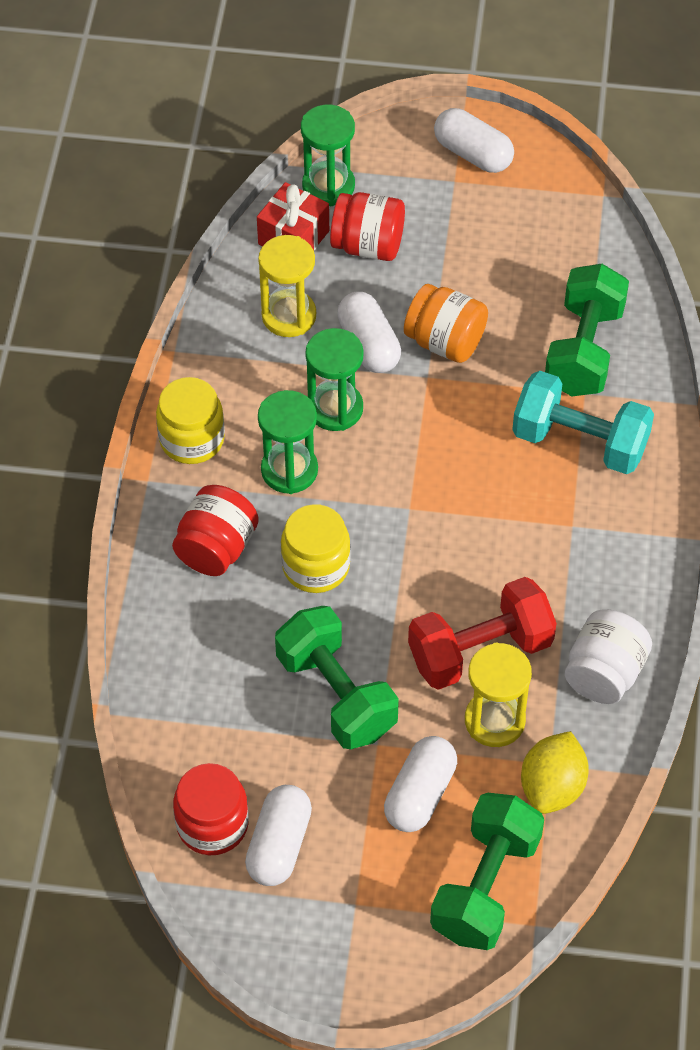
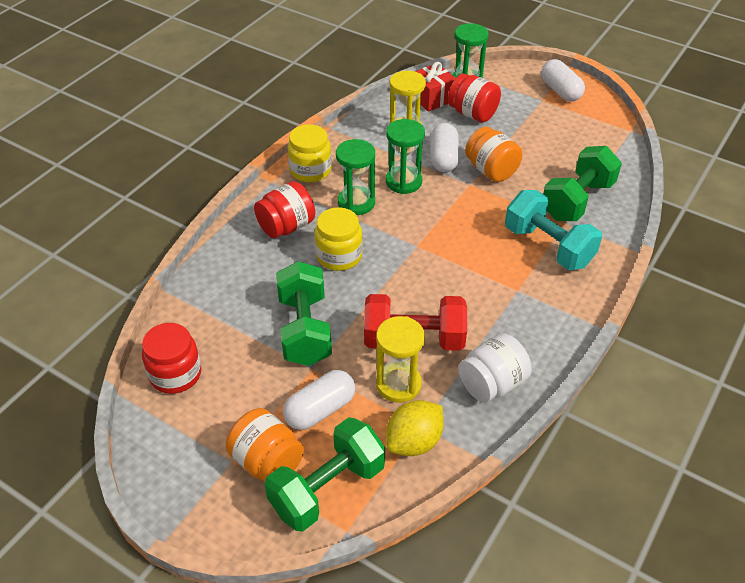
camera: 25 degrees right, 10 degrees down
white capsule [245,785,312,886] -> none
none -> orange jar [226,408,304,482]

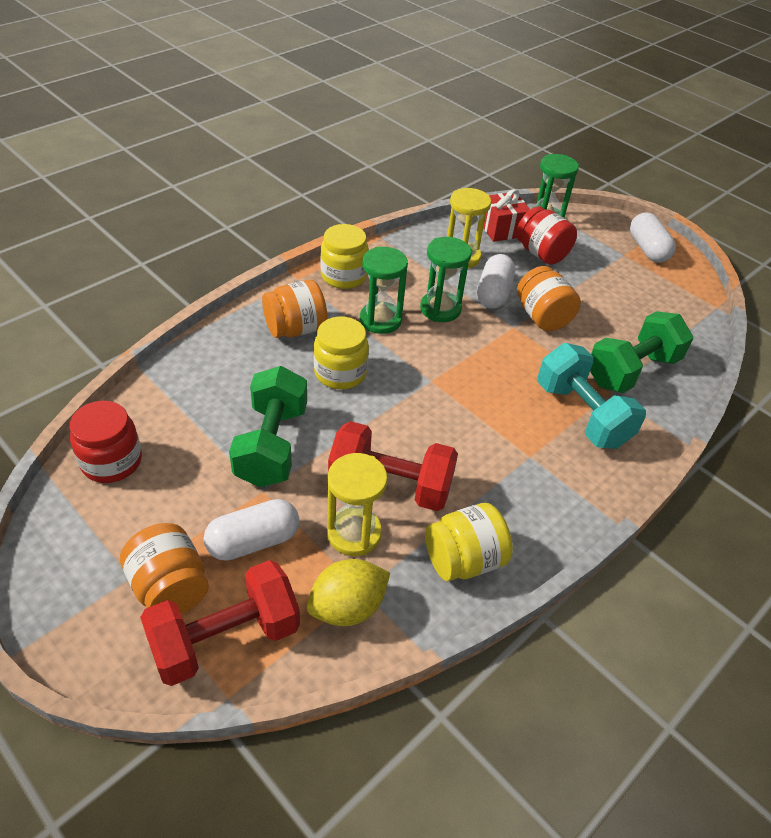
camera: 10 degrees right, 0 degrees up
red jar [254,181,315,238] -> orange jar [262,280,328,338]
green dumbbell [265,417,385,531] -> red dumbbell [140,560,300,686]
white jar [458,333,531,402] -> yellow jar [425,503,513,581]

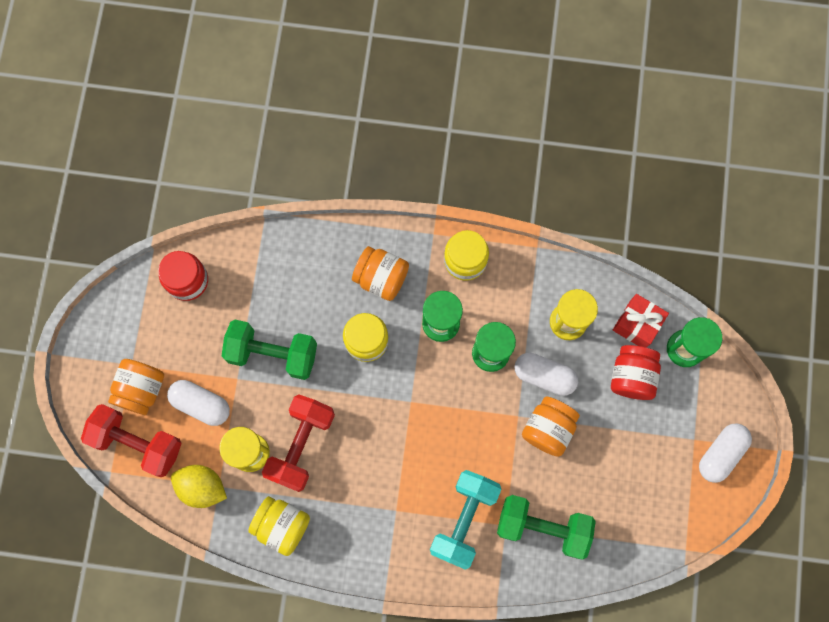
camera: 55 degrees right, 30 degrees up
green dumbbell [229,366,307,487] -> green dumbbell turned 45 degrees clockwise [222,320,317,380]
red dumbbell [328,421,458,511] -> red dumbbell turned 45 degrees clockwise [262,394,335,492]
white capsule [477,254,515,309] -> white capsule turned 45 degrees clockwise [514,353,578,396]

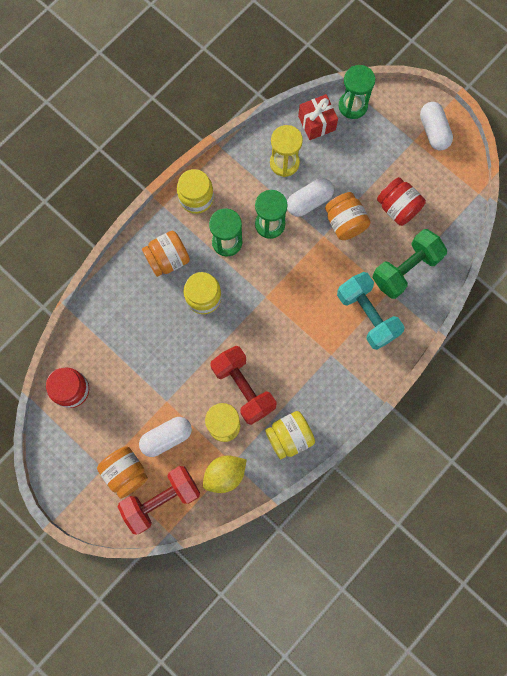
camera: 55 degrees left, 0 degrees up
green dumbbell [222,320,317,380] -> none
red jar [611,345,661,400] -> red jar moved to [377,177,426,226]

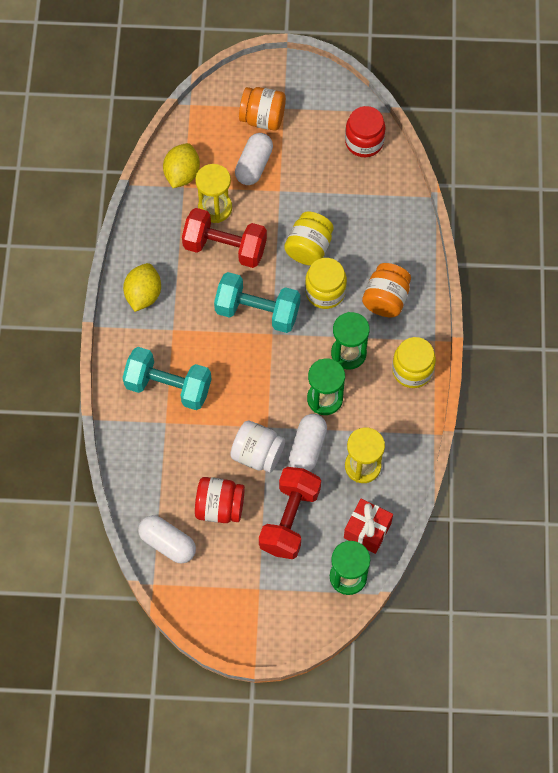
camera: 140 degrees right, 10 degrees down
red dumbbell [118,466,200,534] -> red dumbbell moved to [259,467,321,559]
yellow jar [265,411,315,460] -> yellow jar moved to [284,211,334,266]
orange jar [325,192,371,240] -> white jar [230,421,285,473]
green dumbbell [372,229,447,299] -> none
white capsule [420,102,453,150] -> white capsule moved to [138,515,196,564]
none -> yellow lemon [123,263,161,312]
none -> turquoise dumbbell [214,272,300,333]

